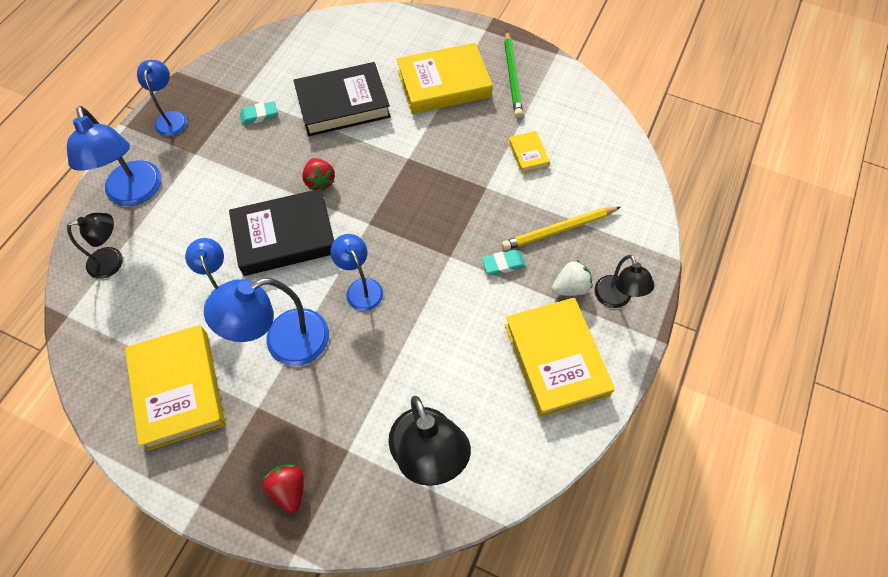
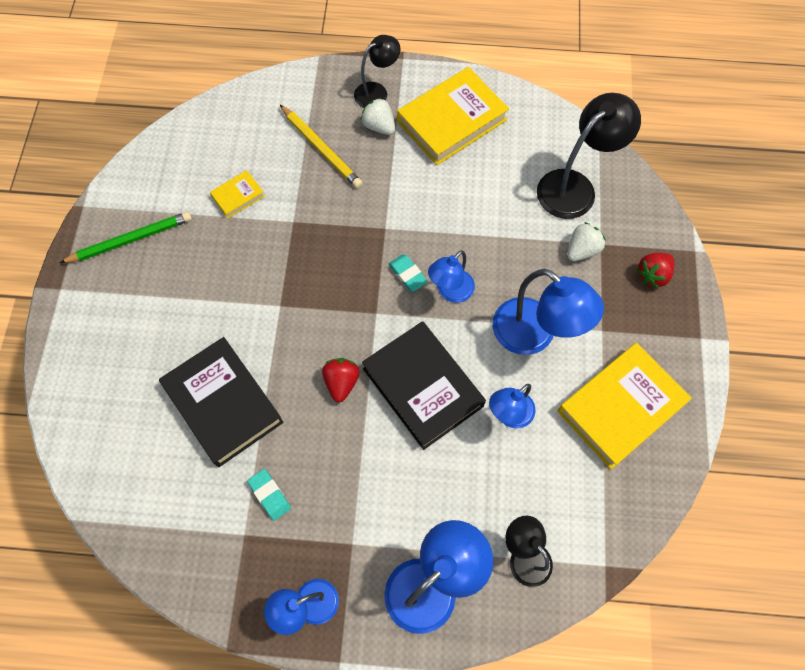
camera: 110 degrees left, 5 degrees up
red strawberry [302,158,335,191] -> red strawberry turned 45 degrees counterclockwise [322,358,360,402]
yellow book [397,43,493,114] -> none
turquoise eraser [482,250,526,275] -> turquoise eraser moved to [389,254,428,292]
none -> white strawberry [567,222,606,261]

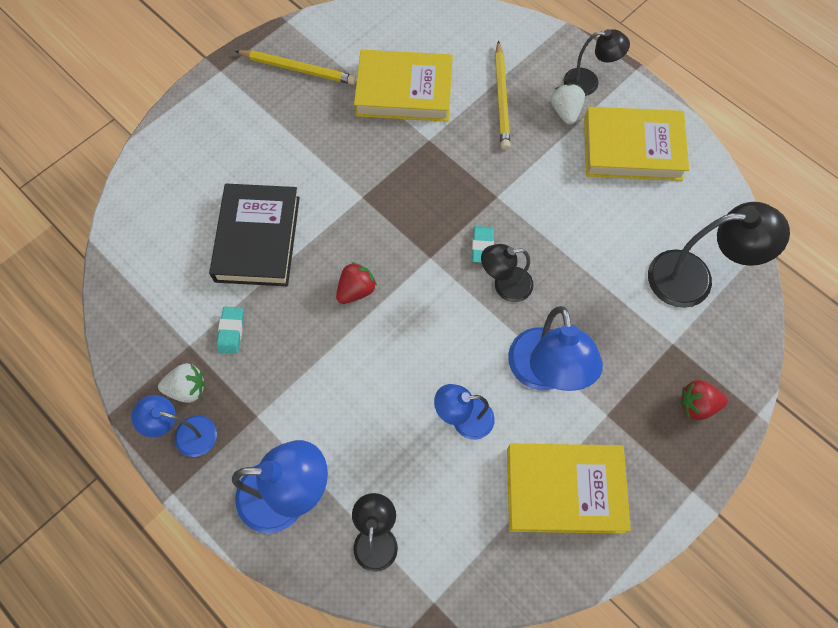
camera: 40 degrees right, 0 degrees up
green pencil [60,212,192,263] -> yellow pencil [235,50,357,85]
yellow book [210,170,265,218] -> yellow book [354,50,453,122], size x2.16
black book [362,321,486,450] -> none
blue lamp [428,250,475,303] -> black lamp [481,244,534,302]
white strawberry [567,222,606,261] -> white strawberry moved to [158,363,205,403]

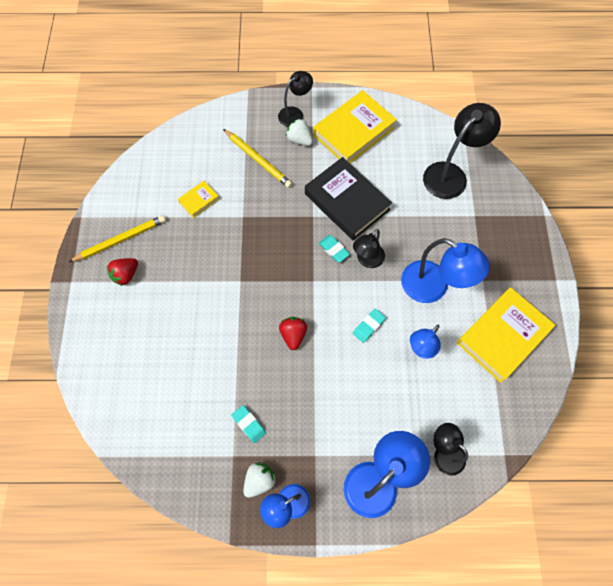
camera: 45 degrees left, 0 degrees up
black book [209,184,300,286] -> black book moved to [305,157,392,240]
yellow book [354,50,453,122] -> yellow book [178,181,219,218], size x0.46
red strawberry [681,380,728,420] -> red strawberry moved to [107,258,138,286]
none -> turquoise eraser [353,309,386,343]

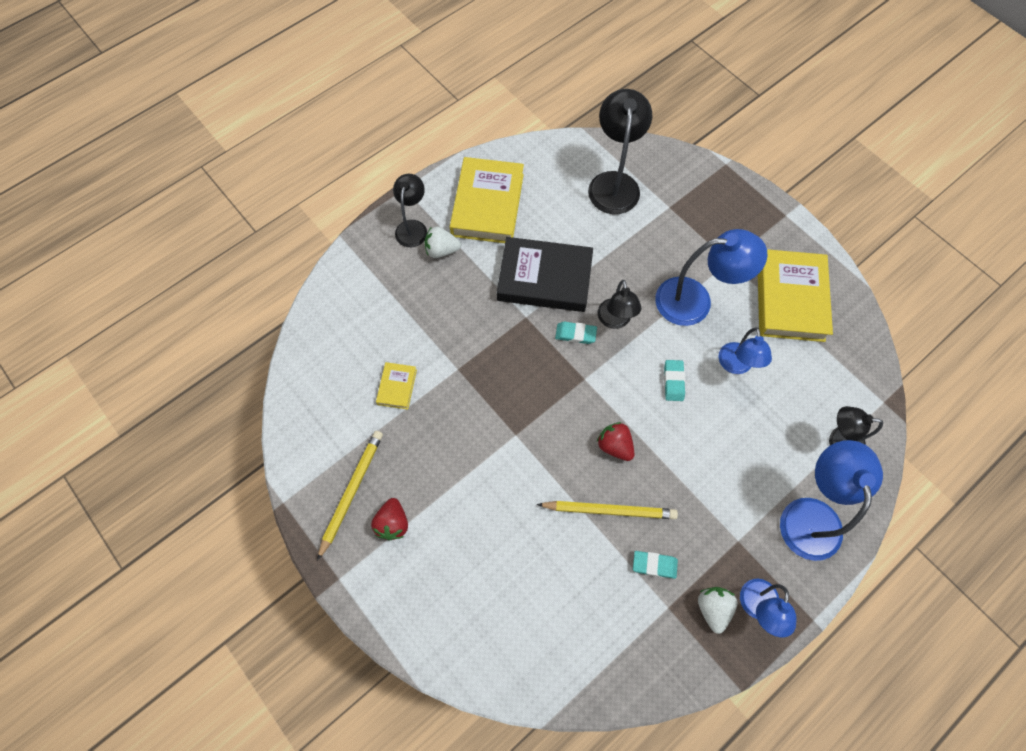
camera: 40 degrees left, 0 degrees up
yellow pencil [223,129,292,188] -> yellow pencil moved to [537,501,678,519]

